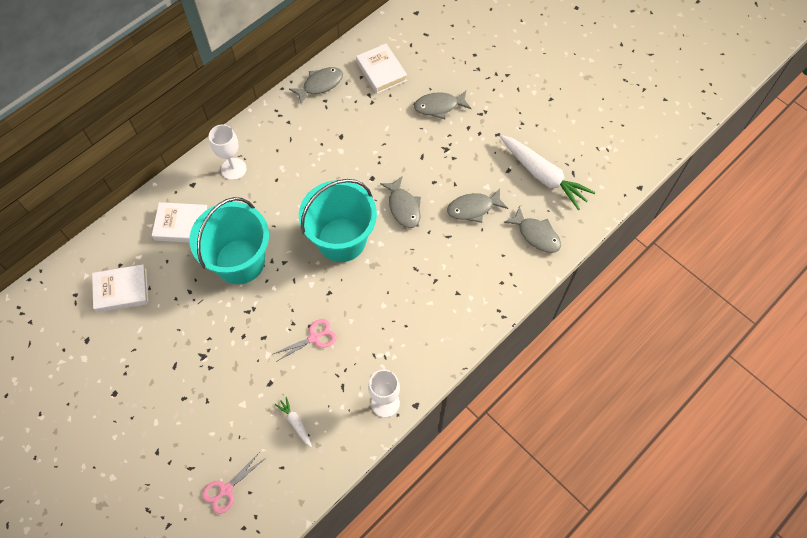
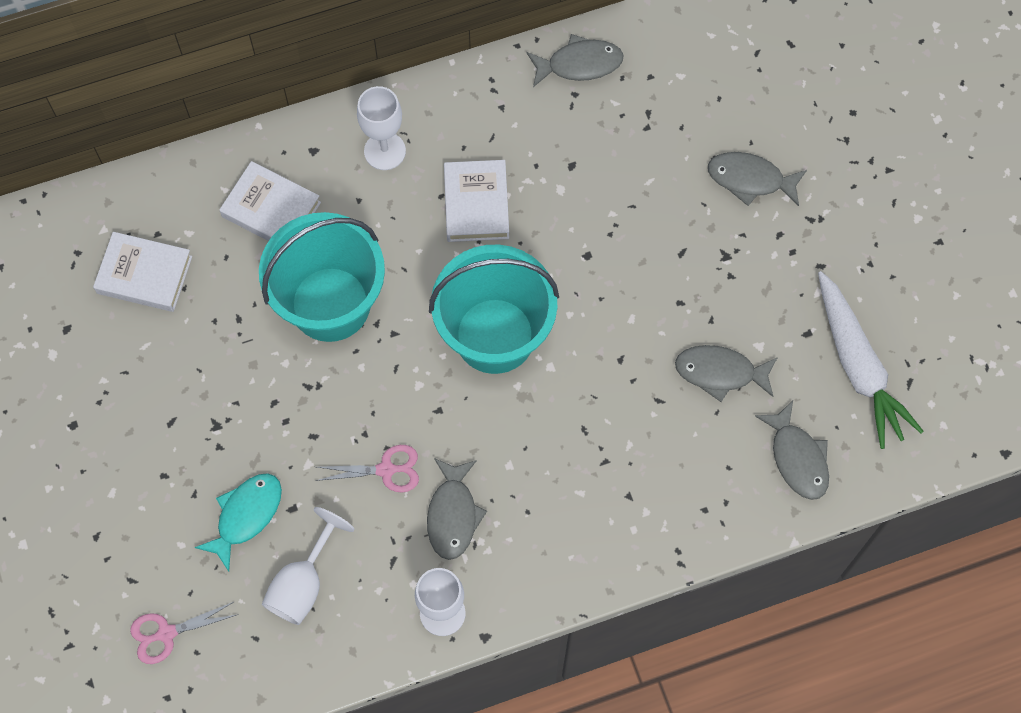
camera: 25 degrees right, 5 degrees up
white carrot [275,397,312,448] -> white goblet [262,507,354,625]
white book [356,43,407,94] -> white book moved to [444,160,509,242]
grey fish [380,176,421,228] -> grey fish moved to [427,458,487,560]
none -> turquoise fish [194,473,282,571]

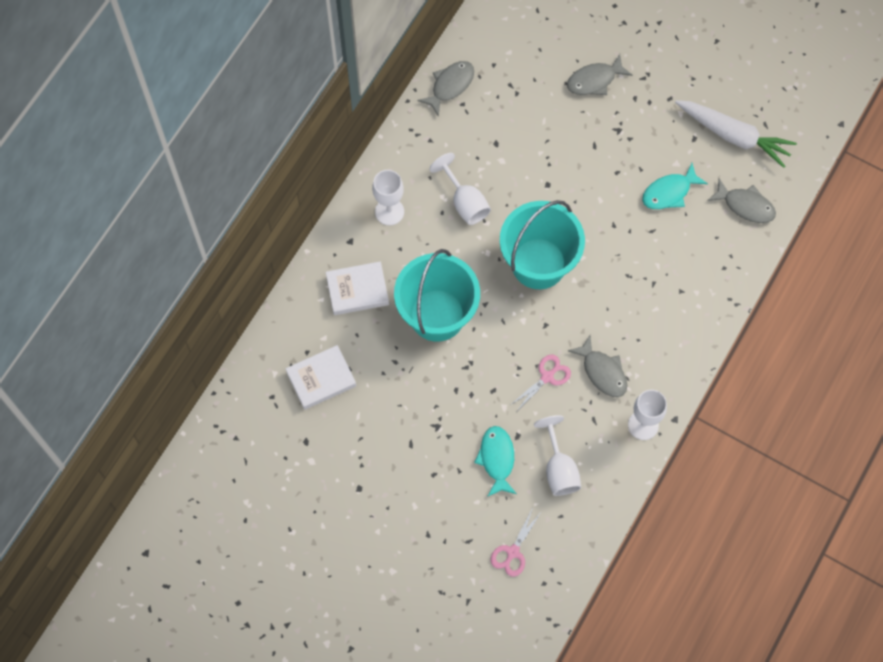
camera: 40 degrees left, 0 degrees up
white book [444,160,509,242] -> white goblet [429,153,491,225]
grey fish [675,345,778,402] -> turquoise fish [642,163,708,209]

